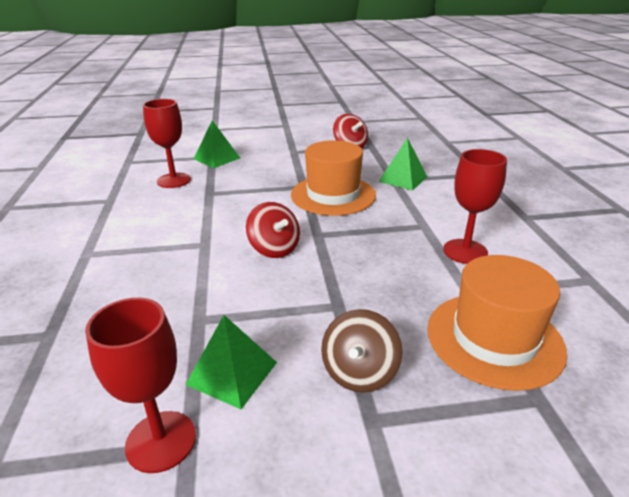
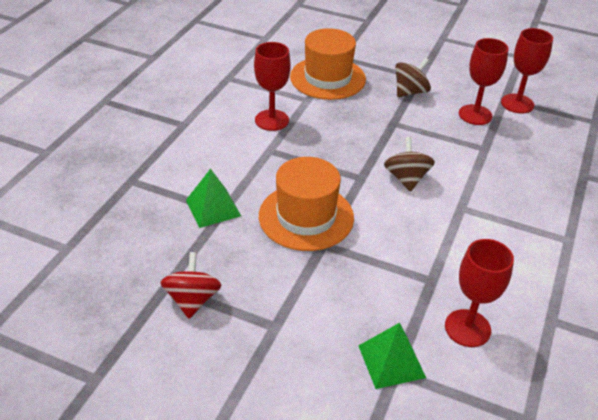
camera: 150 degrees left, 10 degrees up
green pyramid [186,315,277,409] -> red goblet [459,38,509,125]
red spinning top [246,202,300,258] -> brown spinning top [384,137,435,192]

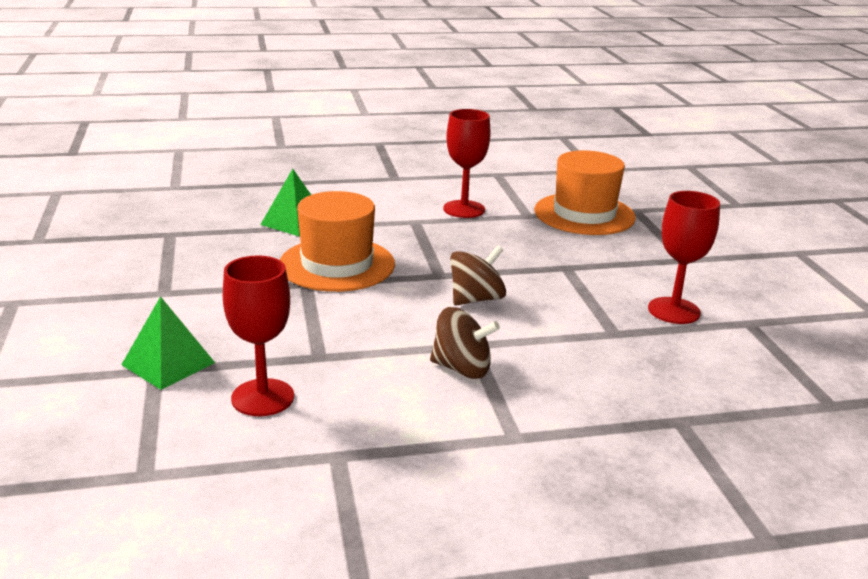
camera: 55 degrees right, 15 degrees down
red spinning top [160,252,222,319] -> none
brown spinning top [395,58,431,97] -> brown spinning top moved to [430,307,500,379]
red goblet [501,28,553,114] -> none

